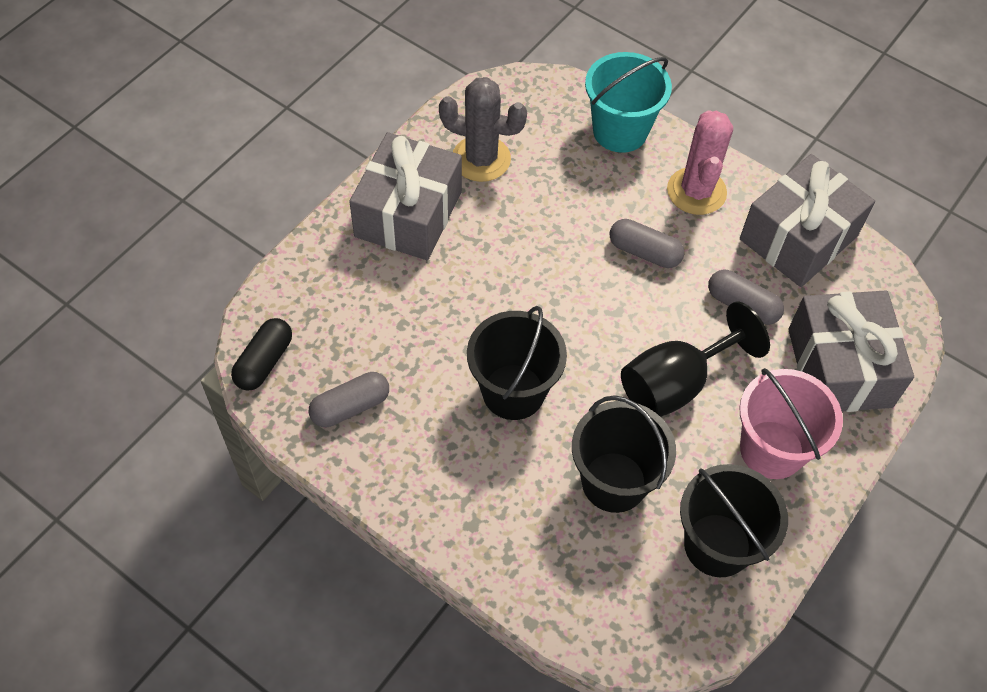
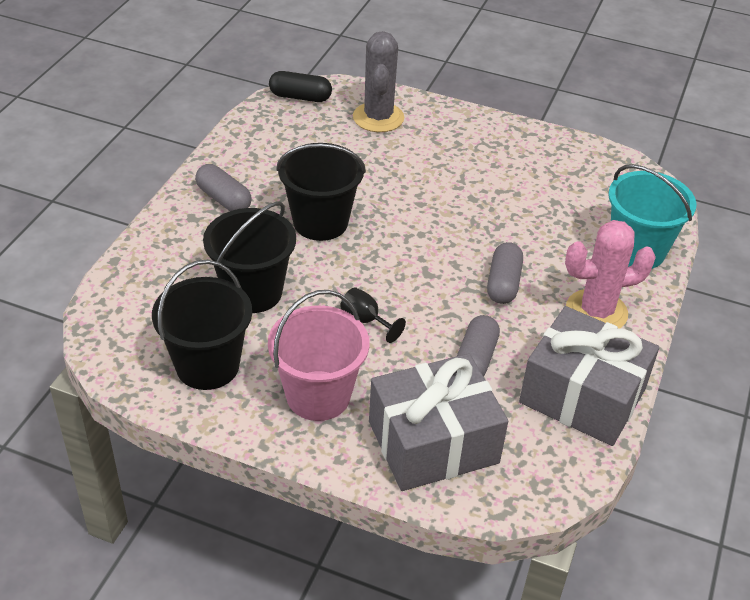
camera: 75 degrees right, 15 degrees down
grey capsule [309,372,389,427] -> grey capsule moved to [195,164,252,211]
grey gift [349,132,462,260] -> none
grey cactus [439,77,527,182] -> grey cactus moved to [353,31,404,132]
black goblet [621,302,770,417] -> black goblet [340,287,406,343], size x0.47

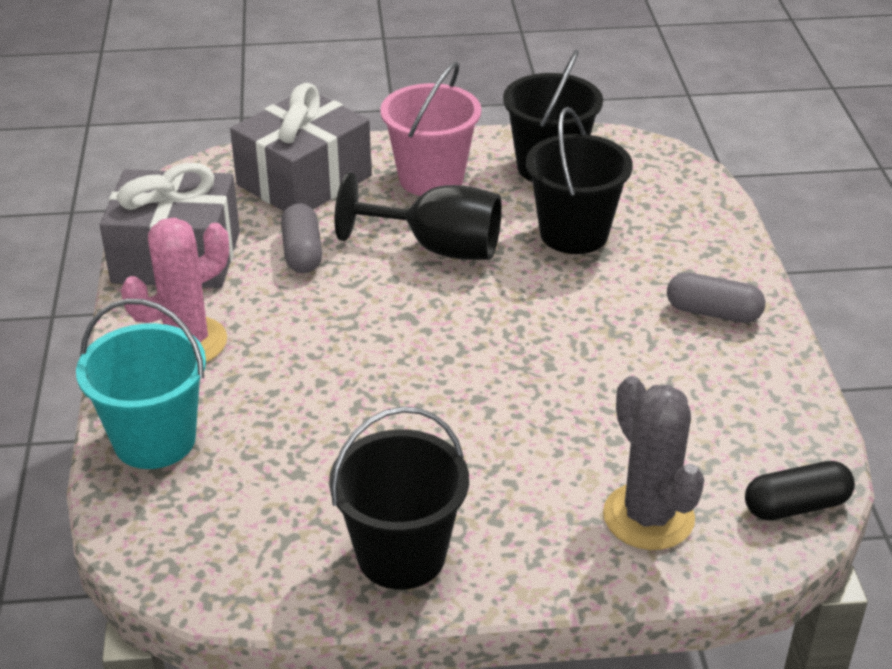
camera: 155 degrees right, 5 degrees down
black bucket [276,143,366,241] -> black bucket moved to [329,406,469,590]
black goblet [340,287,406,343] -> black goblet [335,172,502,260], size x2.12
grey capsule [487,242,523,304] -> none

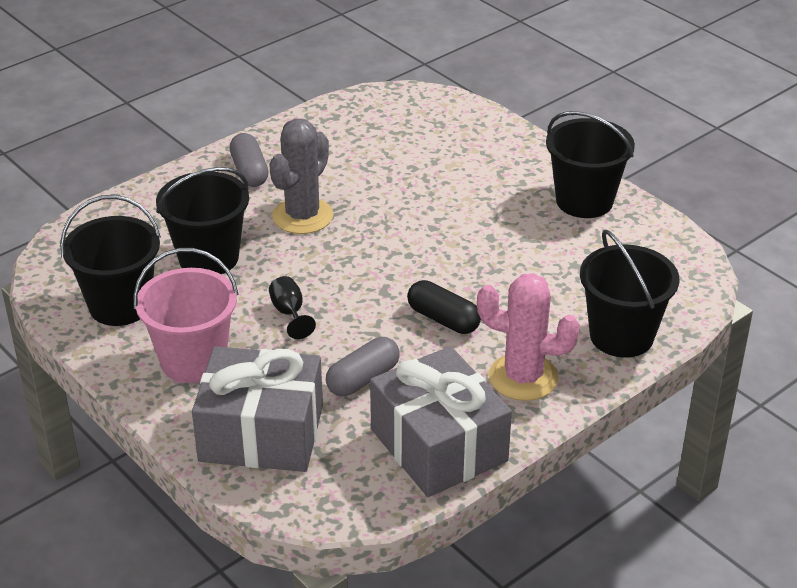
camera: 125 degrees left, 0 degrees up
turquoise bucket [76,299,206,469] -> black bucket [580,230,679,358]
black goblet [335,172,502,260] -> black goblet [269,276,316,339], size x0.47
grey cactus [603,376,704,550] -> grey cactus moved to [269,118,333,234]
black capsule [745,461,855,520] -> black capsule moved to [407,280,481,334]

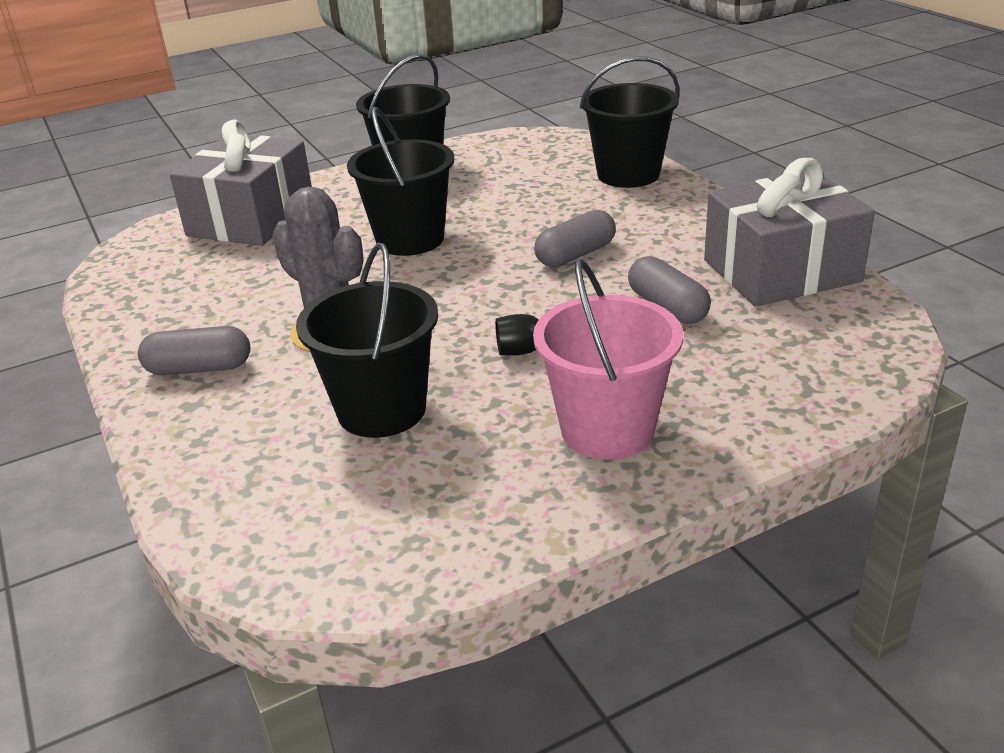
camera: 75 degrees left, 5 degrees down
black bucket [60,195,161,326] -> black bucket moved to [347,107,454,256]
grey gift [192,346,323,472] -> grey gift moved to [170,120,312,246]
black capsule [407,280,481,334] -> grey capsule [534,210,616,267]
pink cactus [477,273,580,401] -> none

